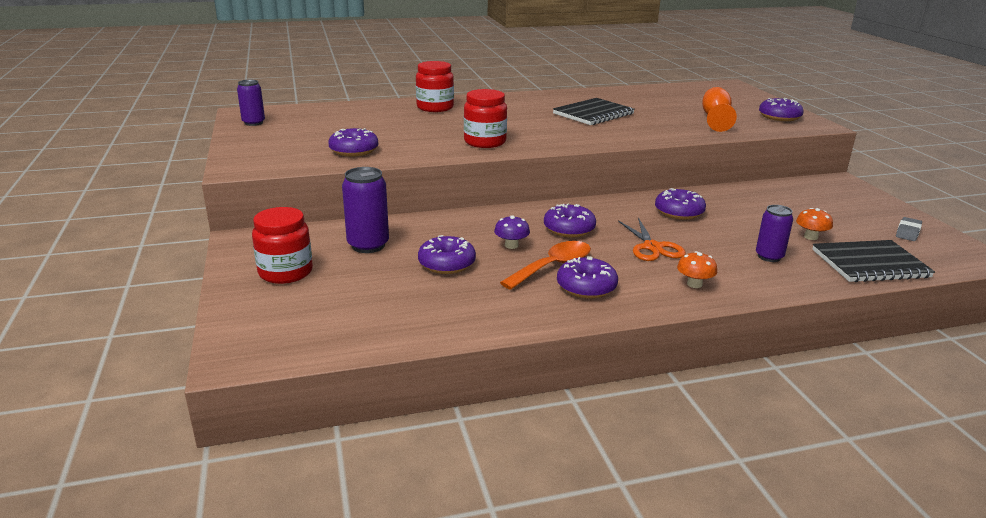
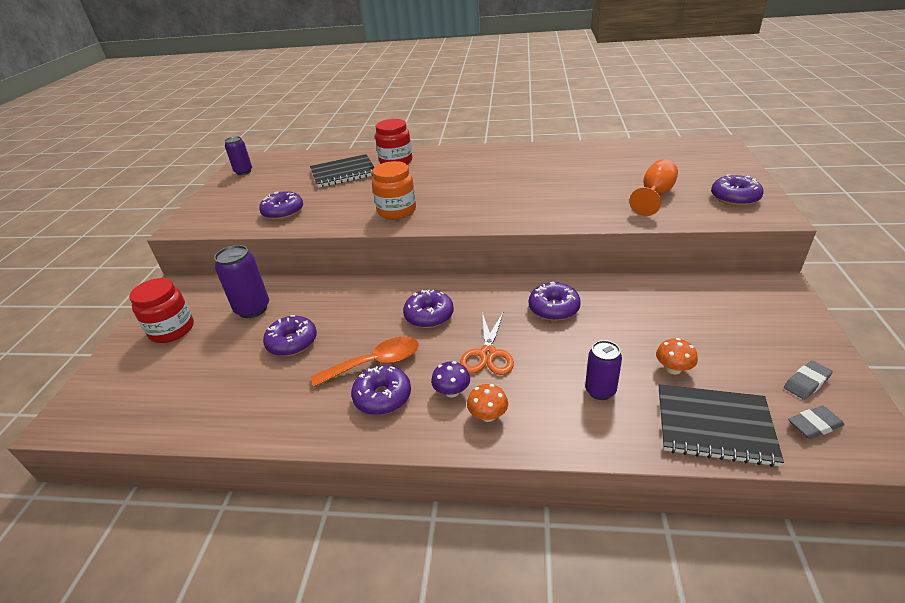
camera: 25 degrees right, 10 degrees up
red jar [464,89,507,148] -> orange jar [372,161,416,220]
purple mushroom [494,215,530,249] -> purple mushroom moved to [431,361,470,398]
black notebook [553,98,635,125] -> black notebook moved to [310,154,374,188]
none -> grey eraser [788,405,845,439]

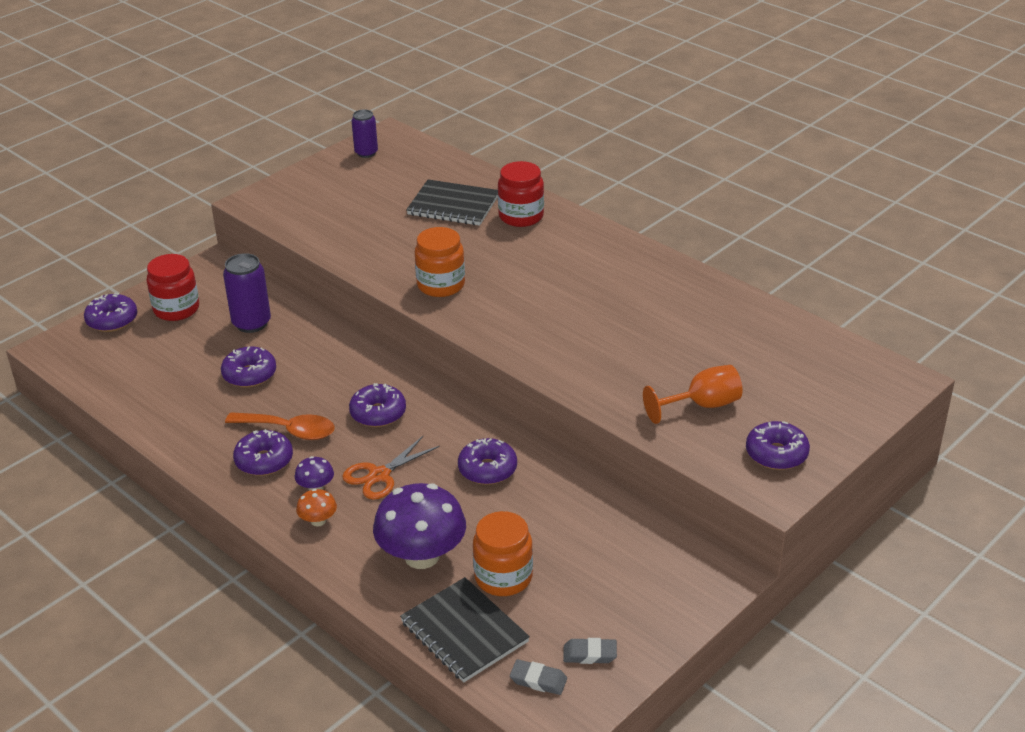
camera: 35 degrees right, 0 degrees up
purple donut [259,191,303,220] -> purple donut moved to [84,293,137,332]
purple can [585,340,622,400] -> purple mushroom [373,483,466,569]
orange mushroom [656,338,698,375] -> orange jar [473,511,533,596]

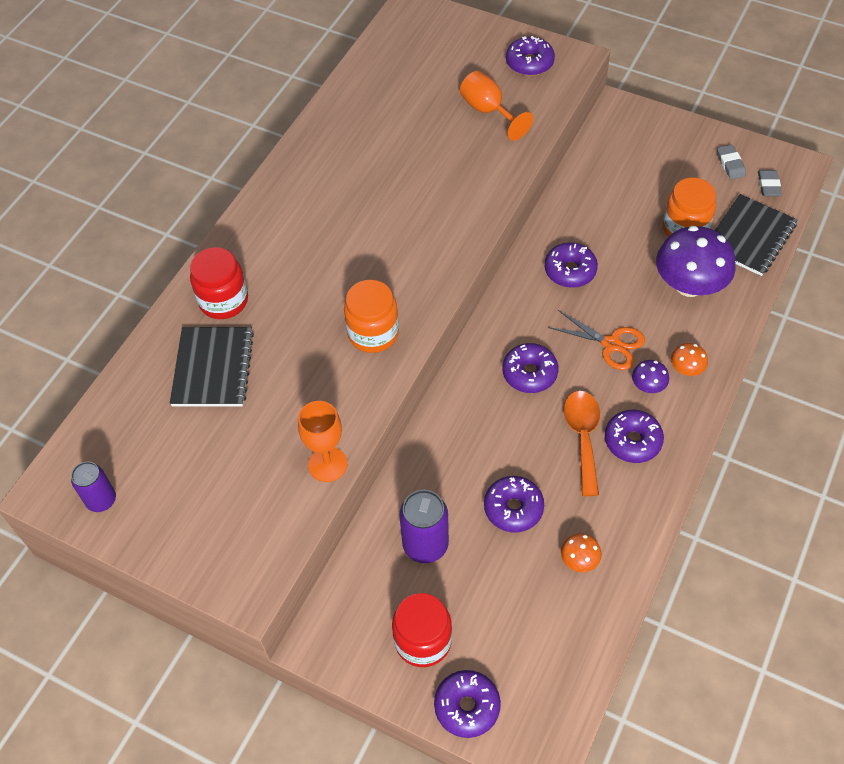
camera: 105 degrees left, 20 degrees up
none -> orange goblet [298,401,348,482]
none -> orange mushroom [561,533,602,572]

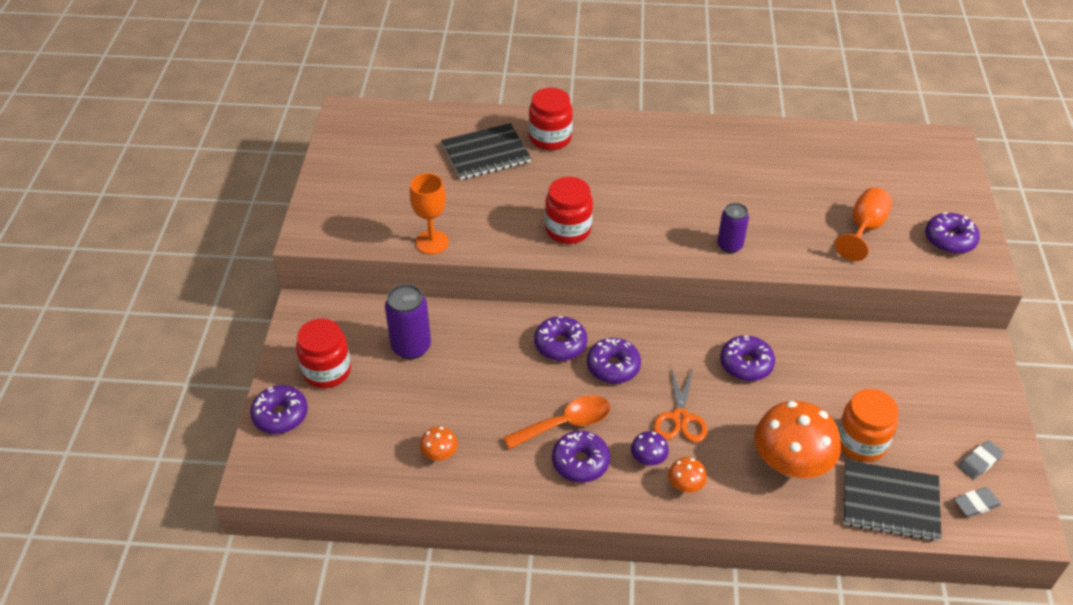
camera: 65 degrees right, 10 degrees down
purple can [71,462,116,512] -> purple can moved to [717,203,749,253]
orange jar [344,280,399,353] -> red jar [545,177,593,244]
purple donut [484,476,544,533] -> purple donut moved to [534,316,587,361]
purple mushroom [656,226,736,297] -> orange mushroom [754,401,841,478]

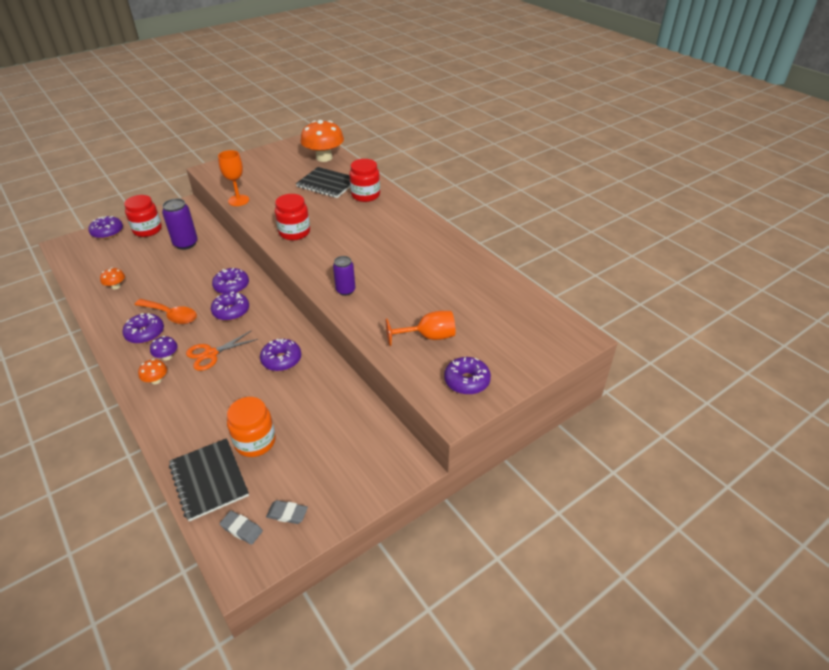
camera: 50 degrees right, 5 degrees down
orange mushroom [754,401,841,478] -> orange mushroom moved to [301,120,344,162]

